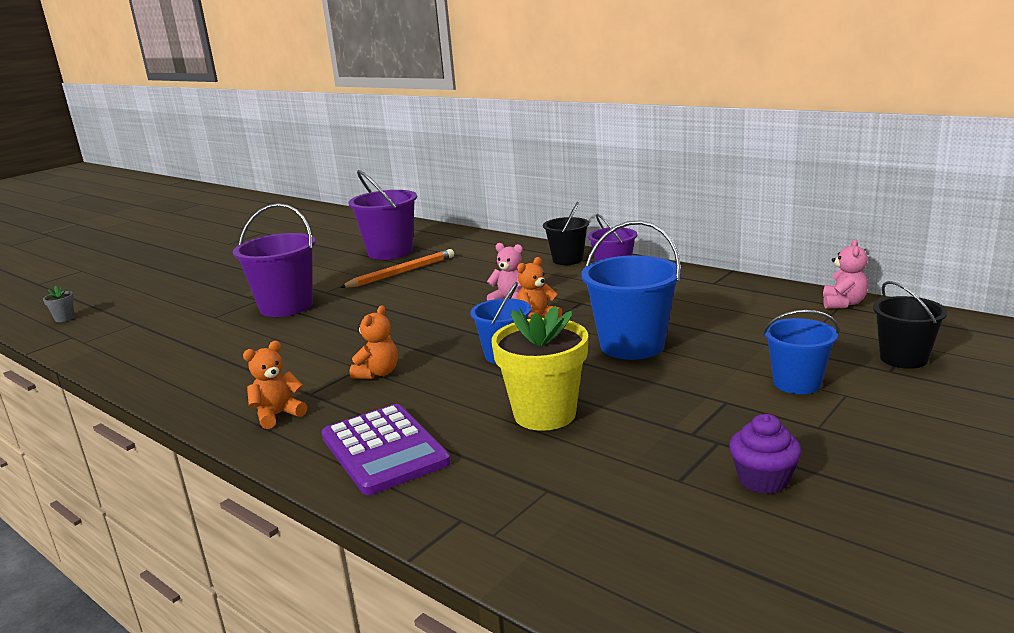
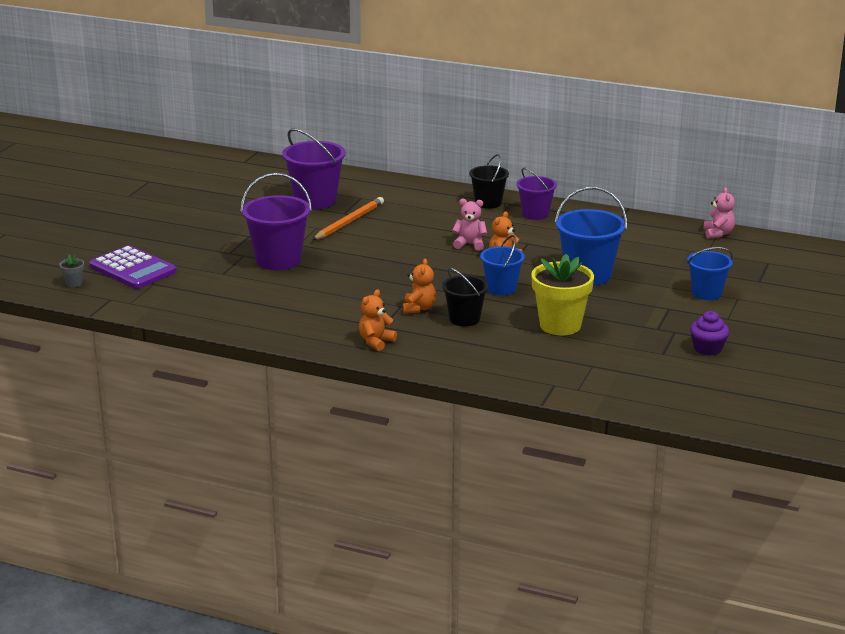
camera: 20 degrees left, 5 degrees up
purple calculator [321,404,451,495] -> purple calculator moved to [89,245,177,289]
black bucket [873,281,948,369] -> black bucket moved to [442,268,488,327]

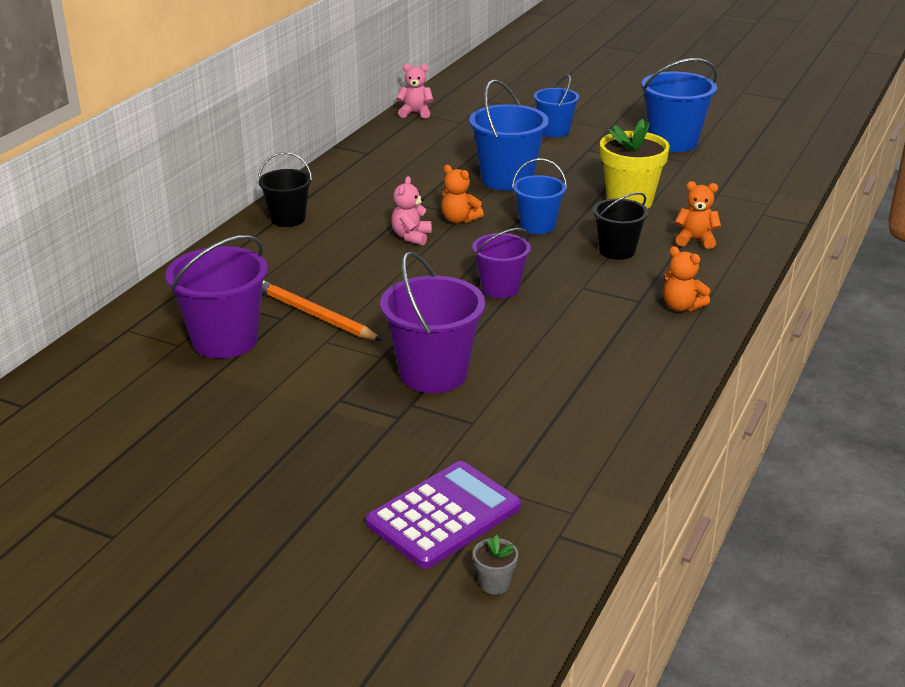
camera: 85 degrees left, 5 degrees up
orange teddy bear [403,258,436,314] -> orange teddy bear moved to [675,181,721,249]
purple bucket [516,168,557,220] -> purple bucket moved to [472,228,531,298]
purple cupcake [690,311,729,356] -> blue bucket [641,58,717,152]

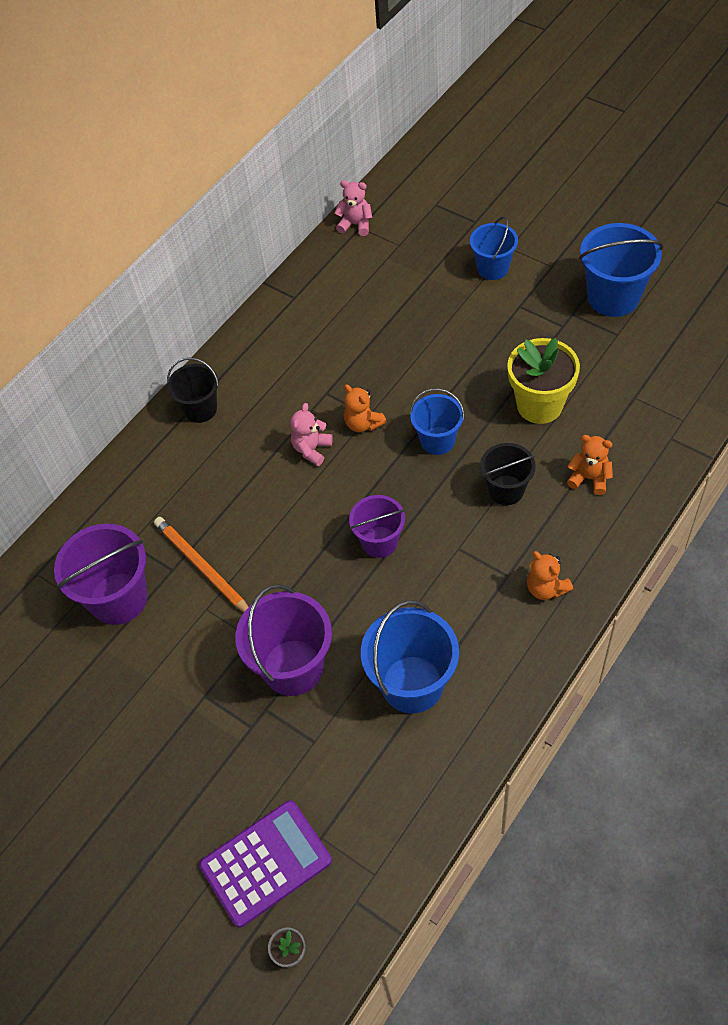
camera: 15 degrees right, 25 degrees up
blue bucket [469,80,549,191] -> blue bucket moved to [361,600,459,713]

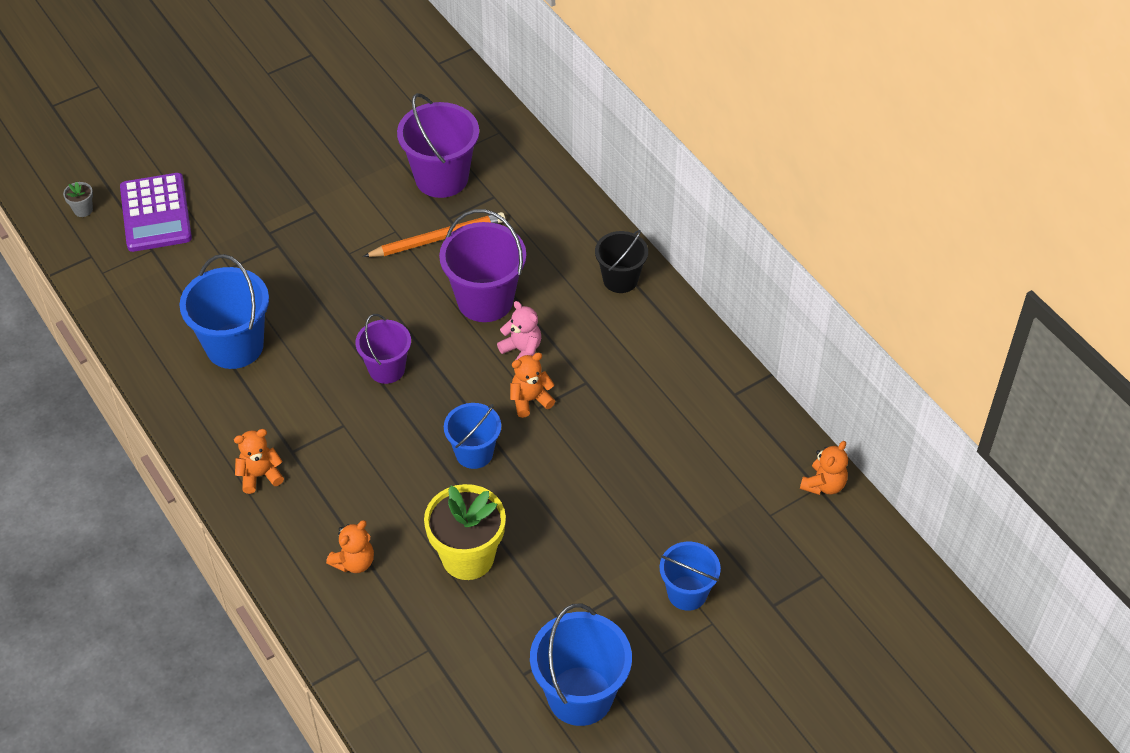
camera: 105 degrees right, 5 degrees down
purple bucket [235,584,332,696] -> purple bucket moved to [439,209,526,322]
pink teddy bear [335,180,372,236] -> orange teddy bear [800,441,848,495]
black bucket [480,443,536,505] -> none

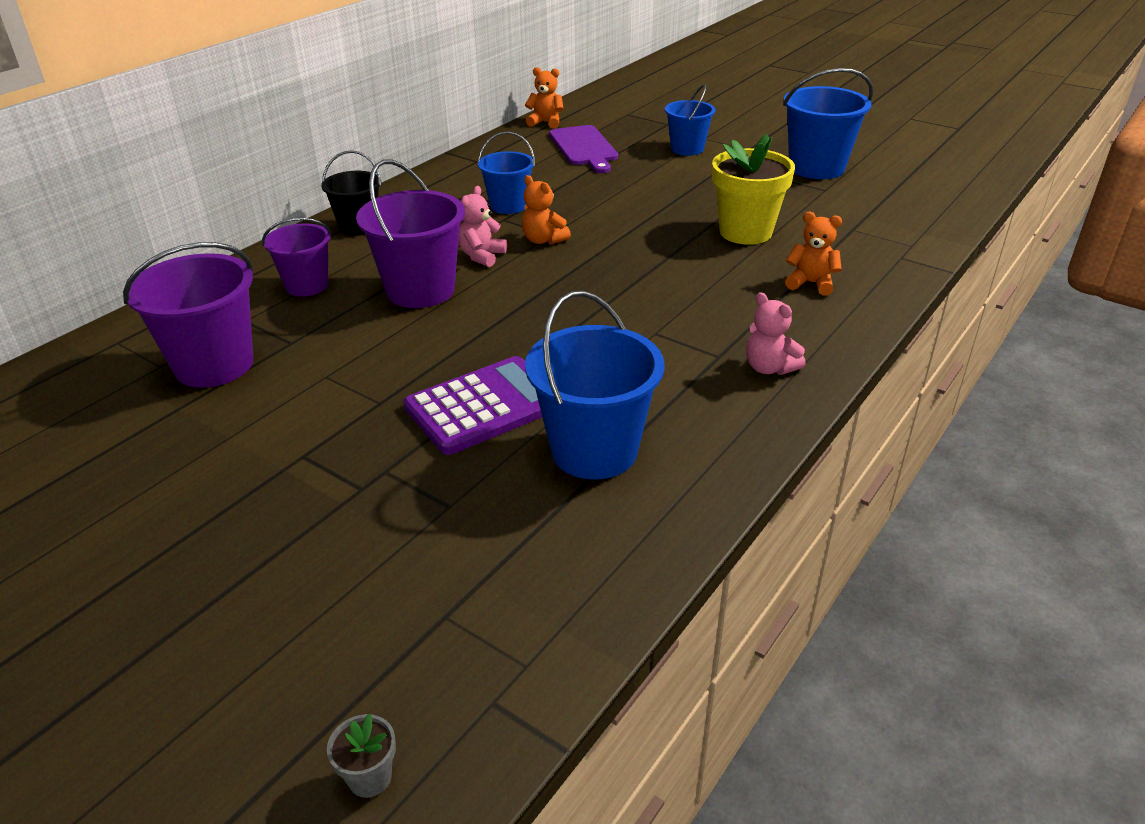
camera: 110 degrees left, 15 degrees down
purple calculator [120,173,192,252] -> purple calculator moved to [403,356,542,455]
orange teddy bear [234,429,284,494] -> pink teddy bear [746,292,805,375]
purple bucket [355,314,411,384] -> purple bucket moved to [262,217,332,297]
orange pencil [363,212,505,257] -> none
blue bucket [444,403,501,469] -> blue bucket moved to [478,131,535,214]
none -> purple cutting board [549,125,618,173]

